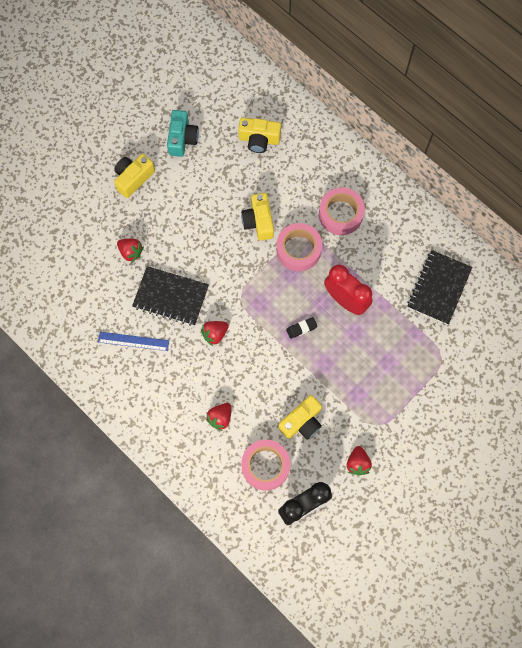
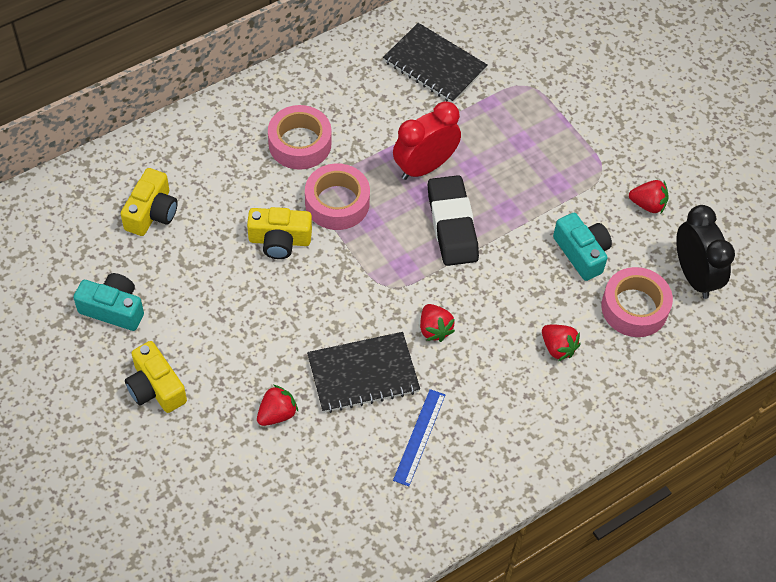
camera: 80 degrees left, 15 degrees down
black notebook [132,266,209,326] -> black notebook turned 45 degrees clockwise [307,332,420,413]
yellow camera [278,395,322,440] -> turquoise camera [553,213,612,281]
black eraser [286,317,318,339] -> black eraser [428,175,479,266], size x2.25

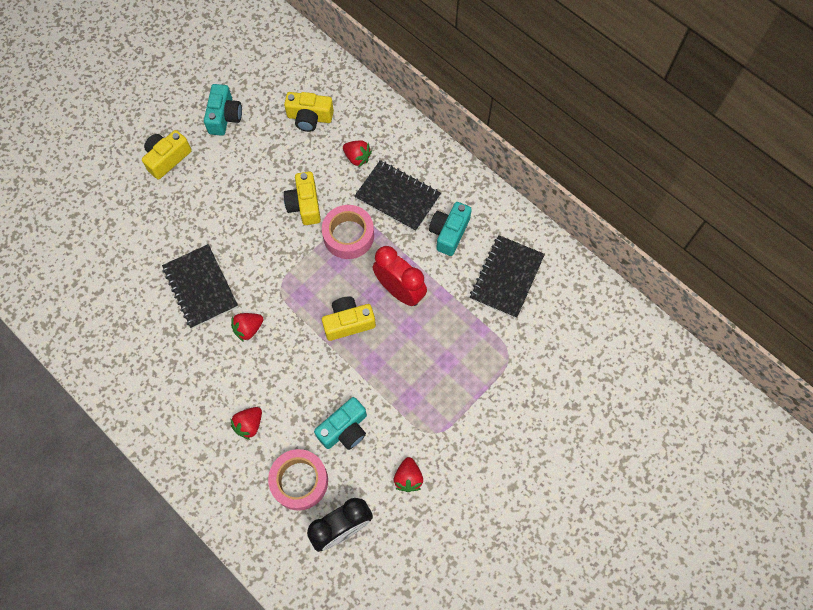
camera: 80 degrees right, 10 degrees up
red strawberry [257,385,298,426] -> red strawberry moved to [343,140,372,167]
pink tape [268,105,332,170] -> black notebook [354,160,441,232]
blue ruler [393,389,445,486] -> none
black eraser [428,175,479,266] -> yellow camera [322,297,376,341]
none -> turquoise camera [429,202,472,256]

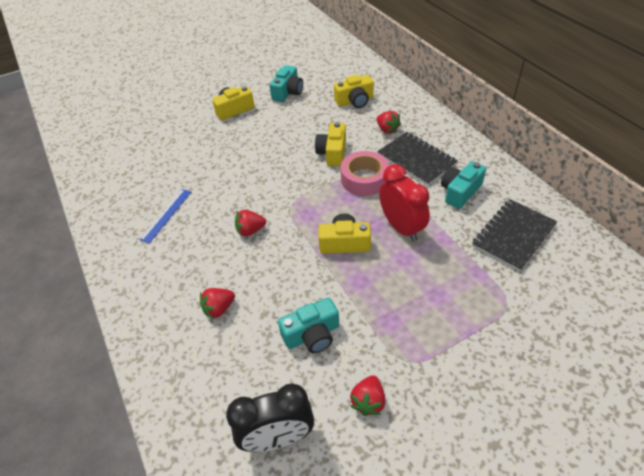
camera: 20 degrees right, 20 degrees down
black notebook [162,244,238,329] -> none
pink tape [268,449,328,511] -> none
yellow camera [284,92,334,132] -> yellow camera turned 45 degrees counterclockwise [334,75,374,108]
none -> blue ruler [140,189,191,243]

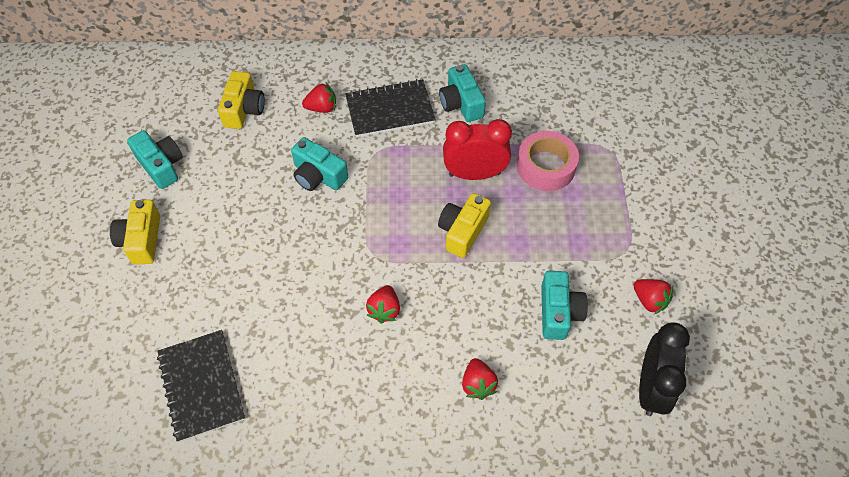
camera: 65 degrees left, 10 degrees up
blue ruler [140,189,191,243] -> none
yellow camera [315,122,346,166] -> turquoise camera [291,137,348,191]
pink tape [341,151,389,196] -> pink tape moved to [517,131,579,191]
black notebook [472,199,557,272] -> black notebook moved to [157,330,245,442]

